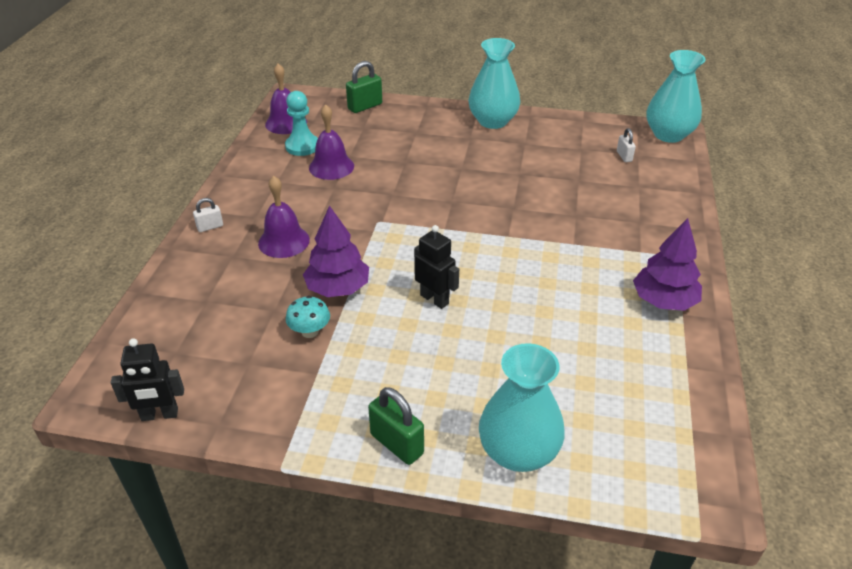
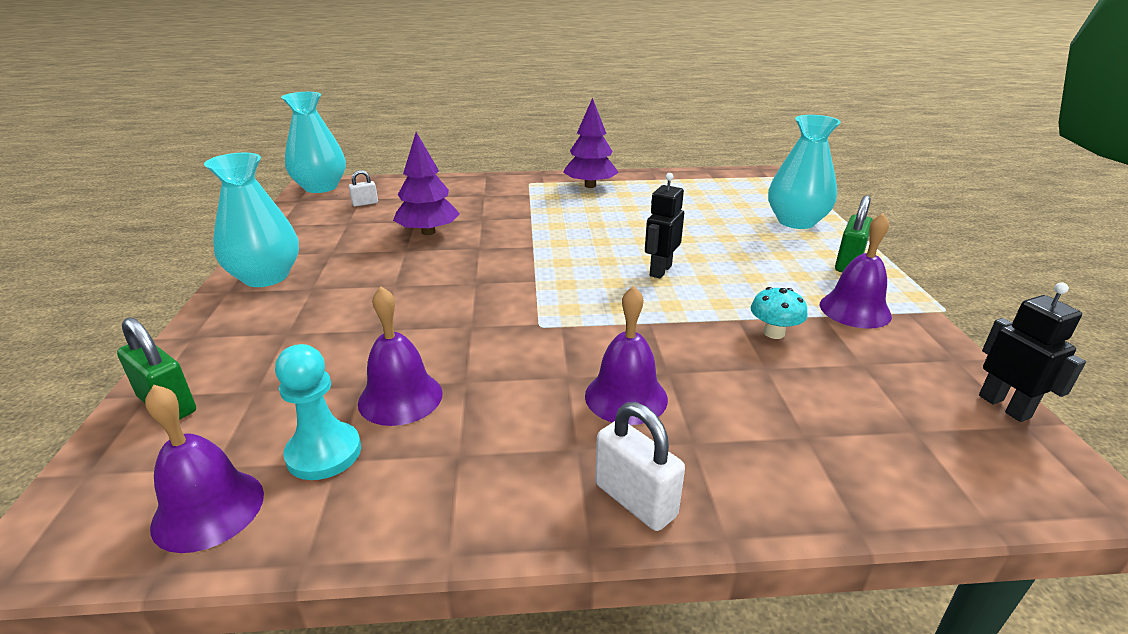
camera: 105 degrees left, 10 degrees down
white padlock [193,198,223,232] -> white padlock [595,402,685,531], size x1.70
purple tree [303,205,369,297] -> purple tree moved to [393,132,460,235]
none -> purple bell [820,213,892,329]

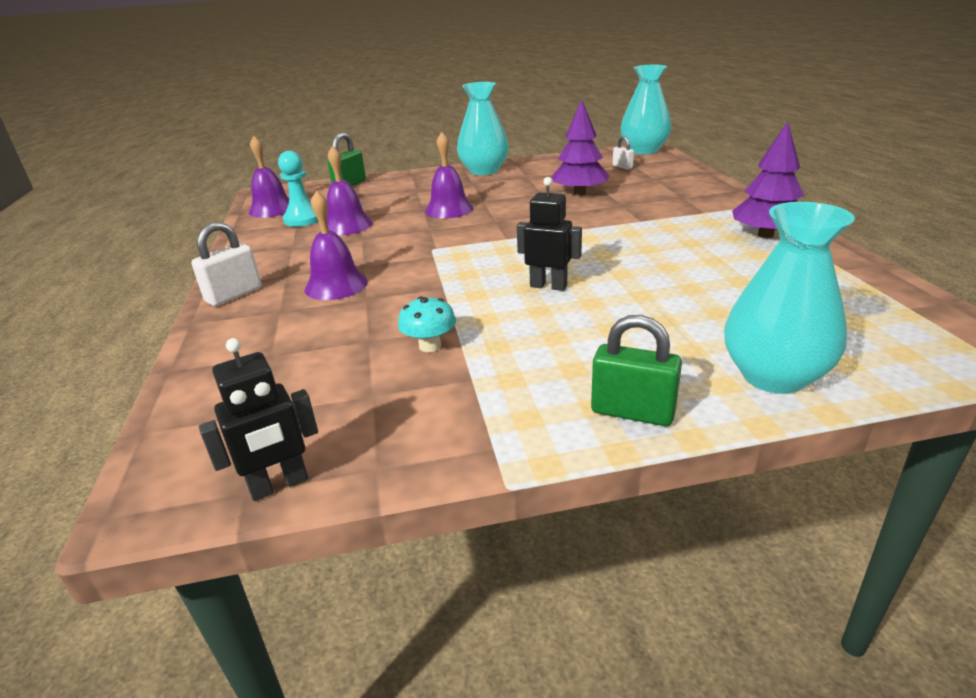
camera: 85 degrees right, 0 degrees up
purple bell [820,213,892,329] -> purple bell moved to [425,132,474,218]

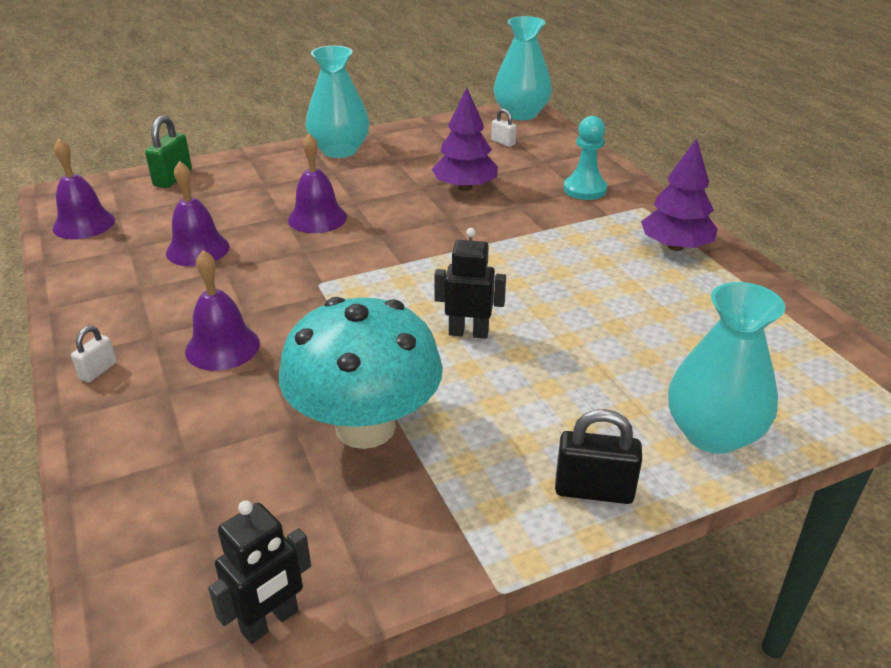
camera: 15 degrees left, 5 degrees up
white padlock [191,222,262,306] -> white padlock [71,326,117,382], size x0.59
turquoise pawn [278,151,319,227] -> turquoise pawn moved to [563,116,607,200]
turquoise mushroom [398,296,456,352] -> turquoise mushroom [279,297,443,449], size x2.50
green padlock [591,315,682,426] -> black padlock [555,409,642,504]

